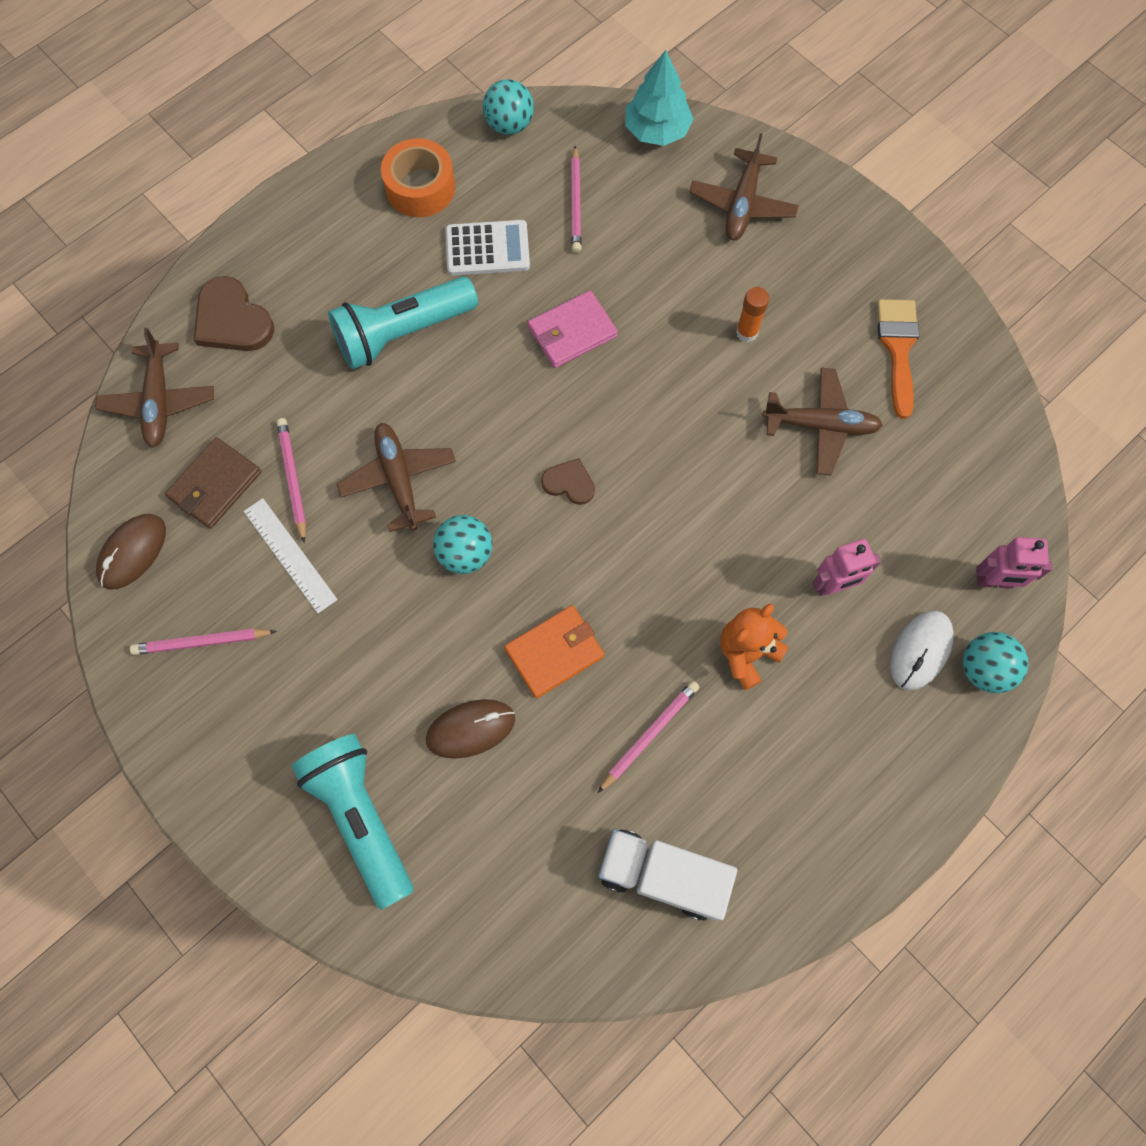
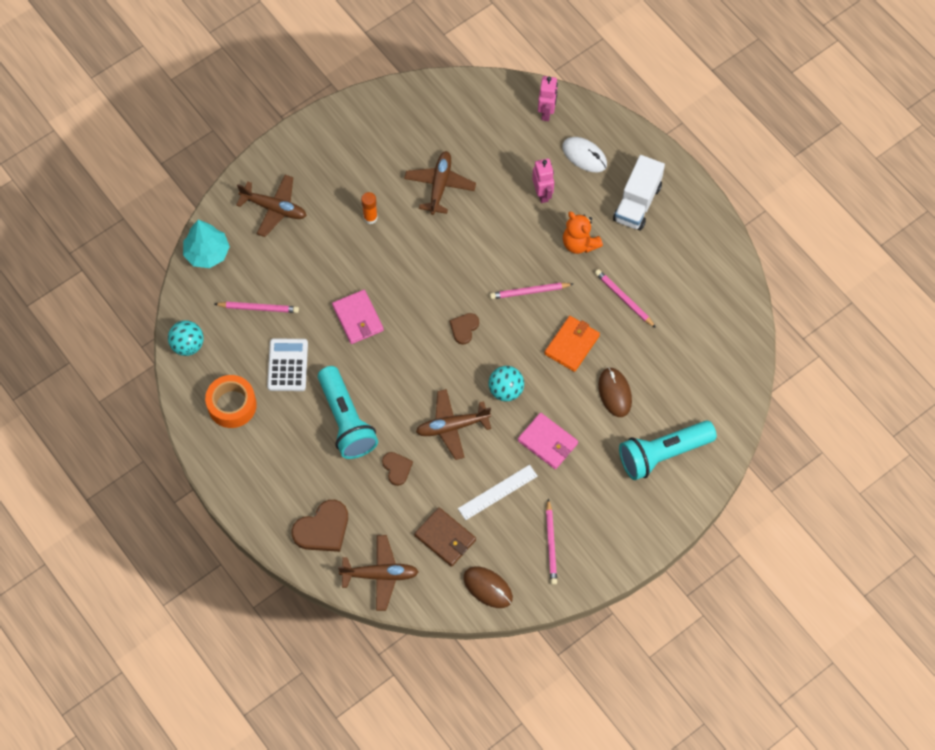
camera: 85 degrees left, 5 degrees down
pink pencil [277,418,306,543] -> pink pencil moved to [490,283,573,299]
orange wallet [504,605,605,698] -> orange wallet turned 60 degrees clockwise [544,316,600,372]
white truck [598,829,737,921] -> white truck moved to [613,155,665,231]
orange brush [877,299,920,419] -> none
turquoise ball [963,632,1028,693] -> none
none -> brown heart [382,452,413,486]
none -> pink wallet [518,413,578,469]

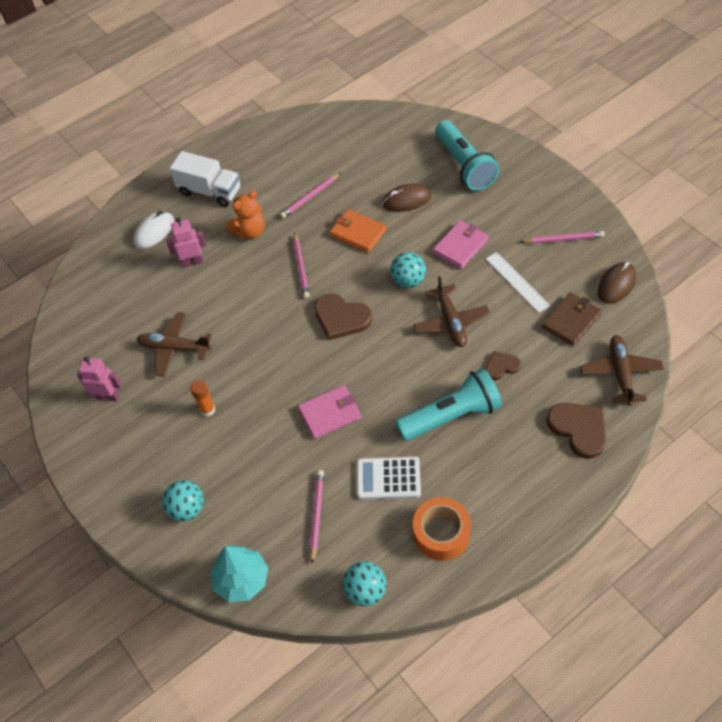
camera: 85 degrees left, 10 degrees down
brown plane [236,175,307,237] -> turquoise ball [162,480,204,522]
brown heart [450,313,479,345] -> brown heart [314,293,372,340], size x1.72
pink robot [538,76,558,121] -> pink robot moved to [77,356,122,402]

